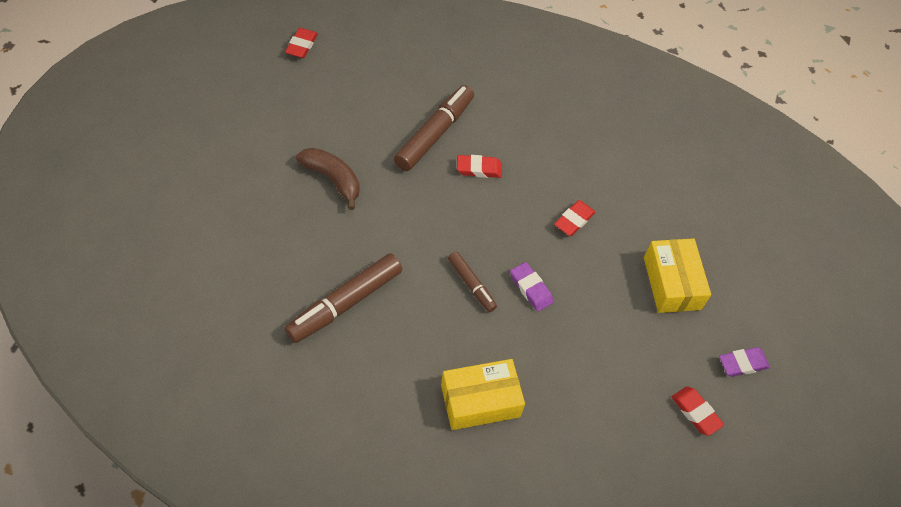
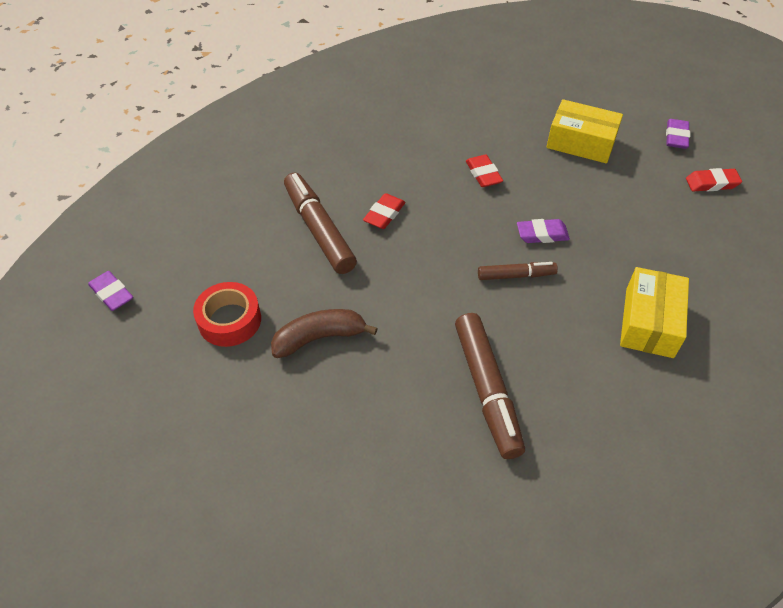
camera: 55 degrees left, 5 degrees down
red eraser [285,28,318,58] -> purple eraser [88,271,133,311]
none -> red tape [193,282,261,347]

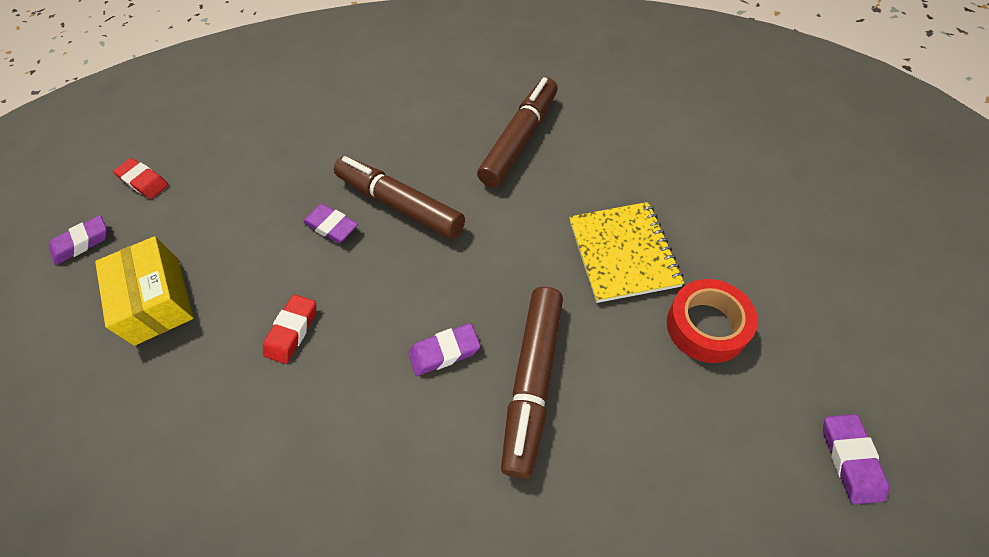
camera: 135 degrees left, 5 degrees up
brown banana [271,309,378,358] -> yellow notebook [569,202,684,303]
red eraser [363,193,406,229] -> purple eraser [408,323,480,376]
brown marker [478,262,558,280] -> brown marker [334,156,465,239], size x1.78
yellow box [620,267,689,358] -> none

